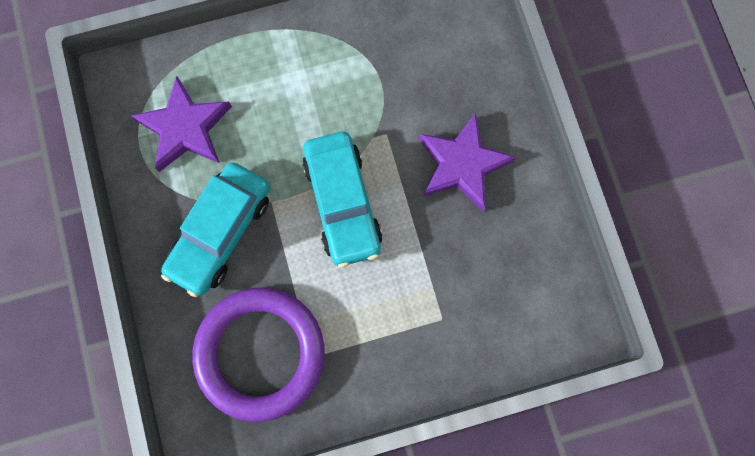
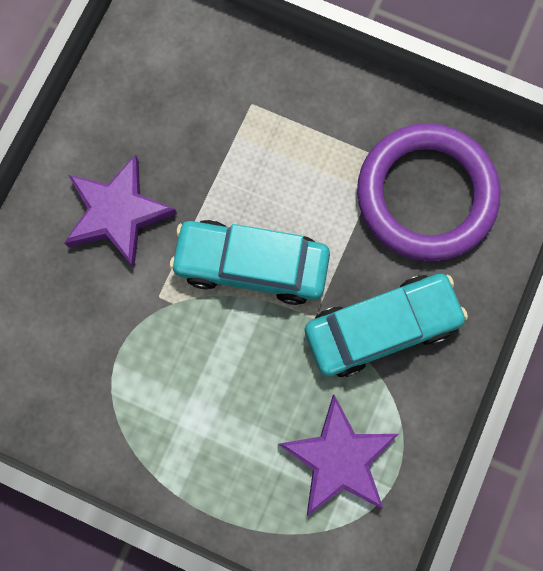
camera: 140 degrees left, 0 degrees up
turquoise car [302,132,383,268] -> turquoise car turned 105 degrees counterclockwise [170,220,330,305]

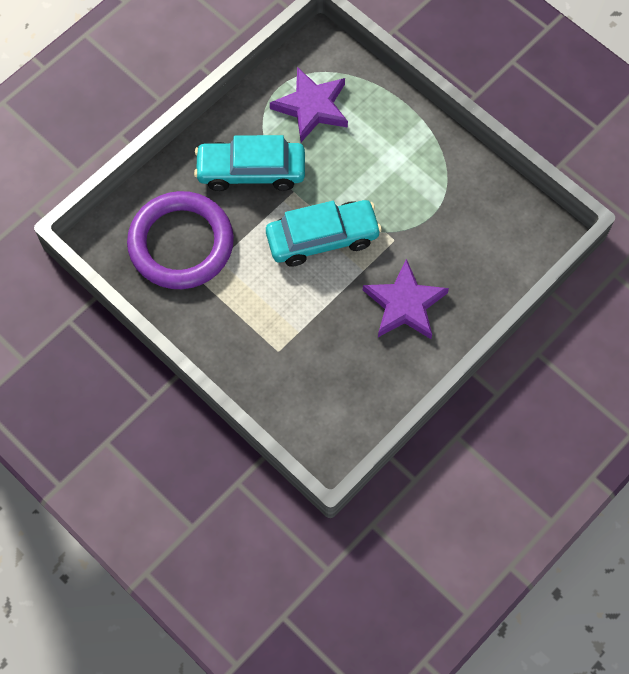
camera: 160 degrees left, 10 degrees down
turquoise car [170,220,330,305] -> turquoise car turned 45 degrees counterclockwise [266,200,382,267]

